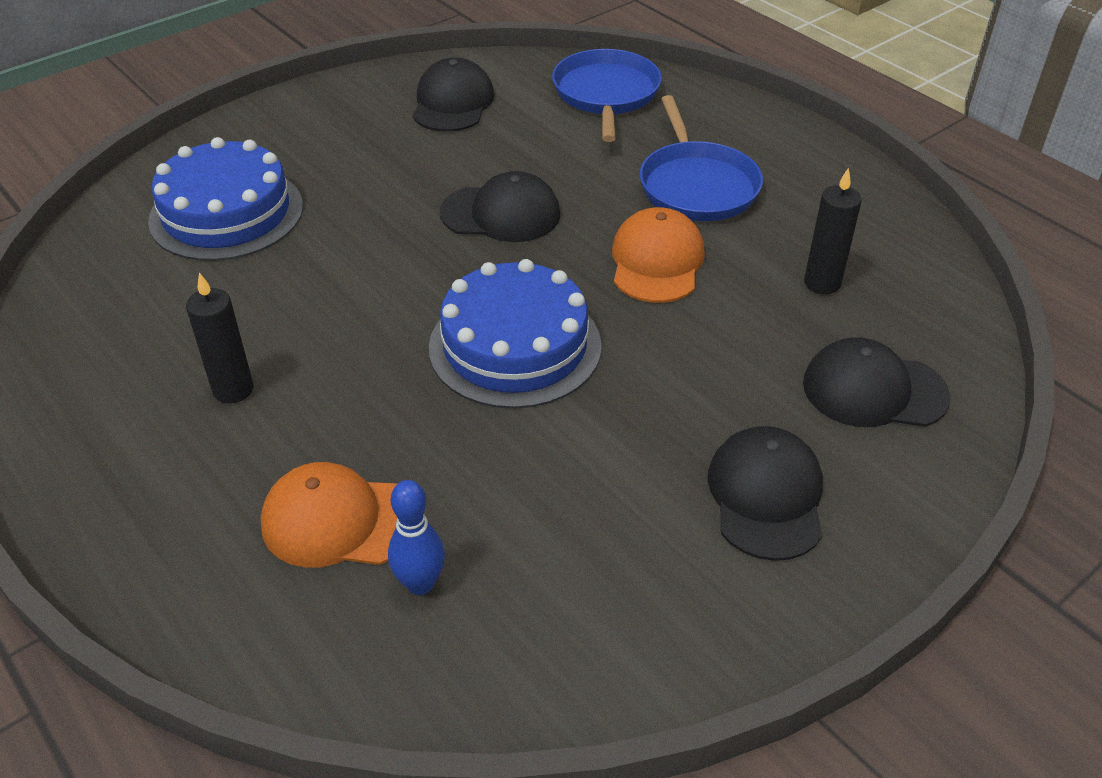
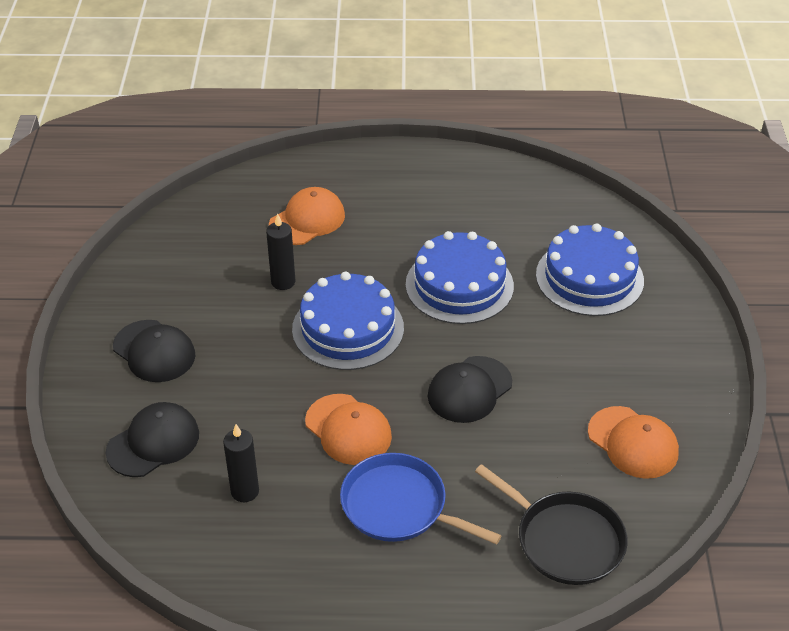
camera: 130 degrees right, 0 degrees up
black candle [186,272,253,403] -> black candle moved to [266,213,295,290]
blue bowling pin [388,480,445,595] -> none
black cap [413,57,494,132] -> orange cap [588,406,679,479]
blue pan [552,49,662,142] -> black pan [475,464,628,585]
none -> blue cake [406,231,514,324]

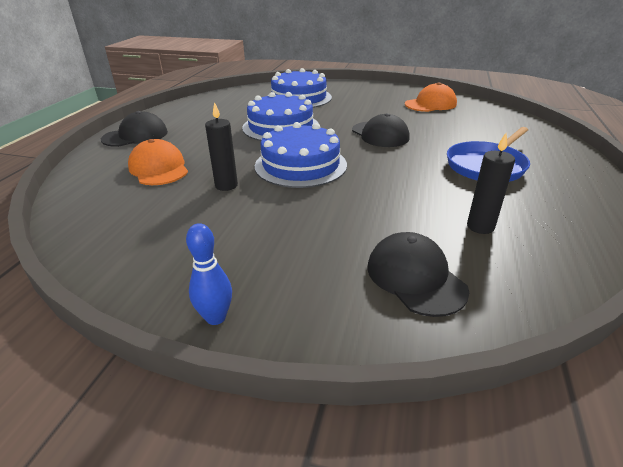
camera: 75 degrees left, 10 degrees down
black cap [113,320,195,382] -> black cap moved to [101,111,168,147]
orange cap [305,394,392,465] -> none
black pan [475,464,628,585] -> none
none -> blue bowling pin [186,223,232,325]

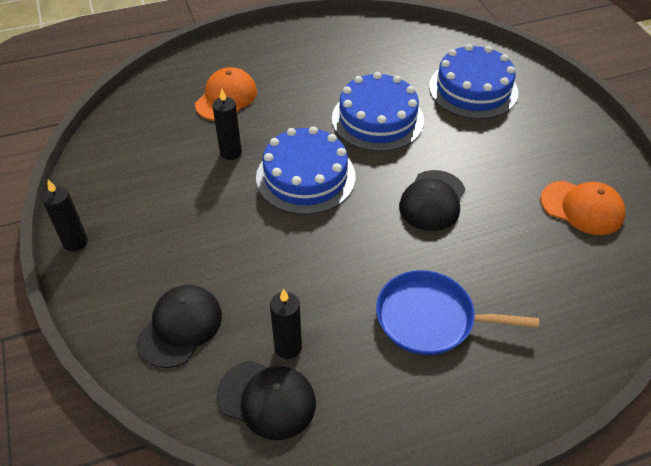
camera: 55 degrees right, 15 degrees up
black cap [101,111,168,147] -> black cap moved to [217,361,316,440]
blue bowling pin [186,223,232,325] -> black candle [42,180,88,251]

